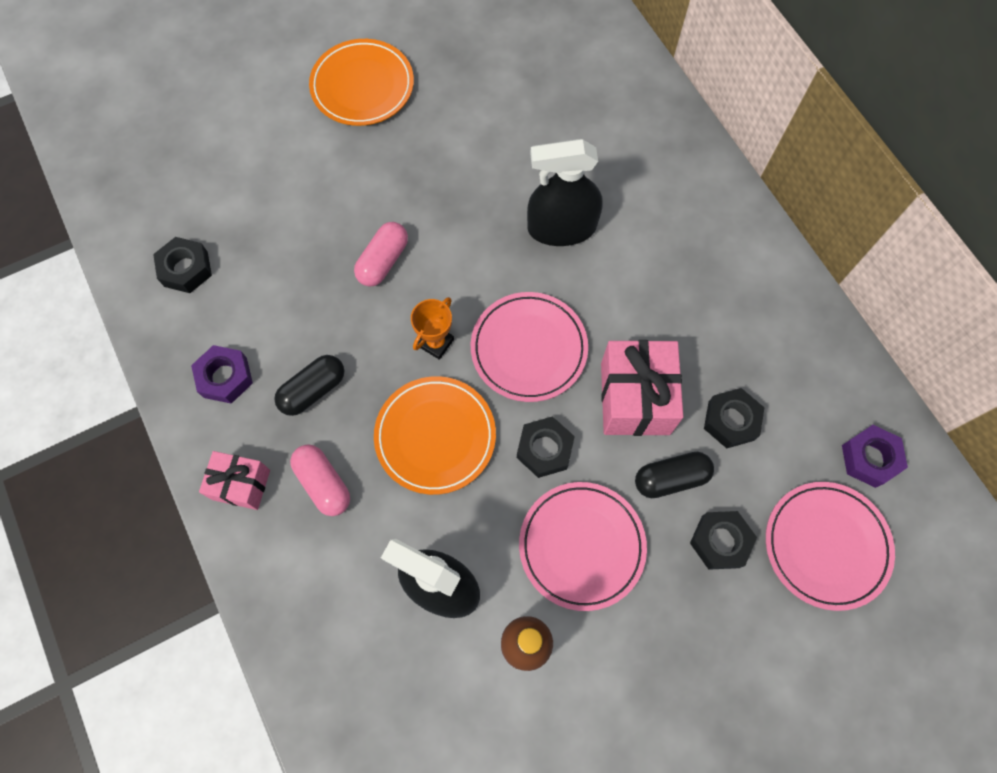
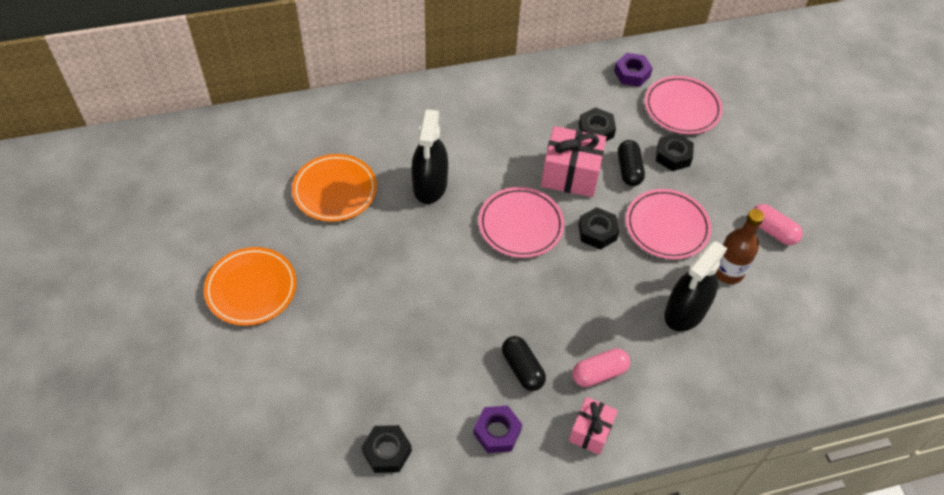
camera: 80 degrees left, 15 degrees down
pink capsule [354,222,408,287] -> pink capsule moved to [753,204,803,245]
orange plate [374,376,496,495] -> orange plate moved to [292,154,377,222]
orange trophy [411,297,454,360] -> none

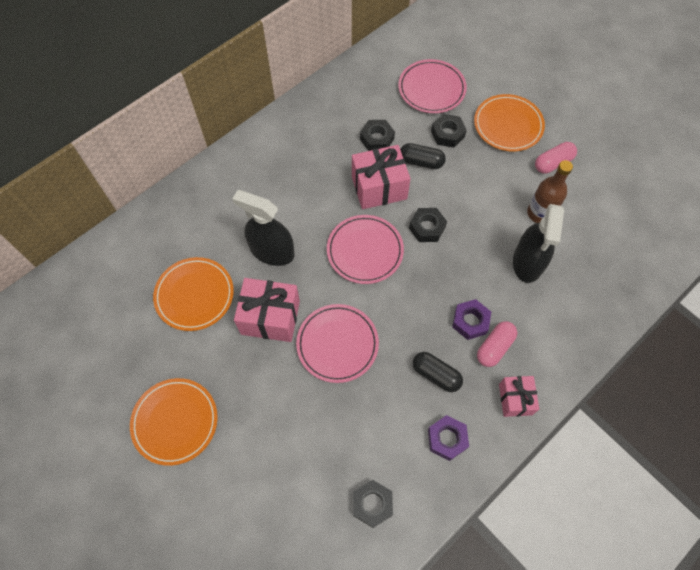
camera: 25 degrees left, 10 degrees up
black spray bottle [411,109,448,204] -> black spray bottle turned 135 degrees clockwise [232,190,294,266]
purple nut [614,53,653,87] -> purple nut moved to [452,299,491,340]
black capsule [618,140,645,186] -> black capsule turned 45 degrees counterclockwise [400,143,446,169]
pink plate [626,189,712,259] -> pink plate moved to [296,304,379,383]
pink capsule [753,204,803,245] -> pink capsule turned 45 degrees counterclockwise [535,142,577,174]
none -> pink gift [234,278,300,342]
none -> orange plate [474,94,545,151]

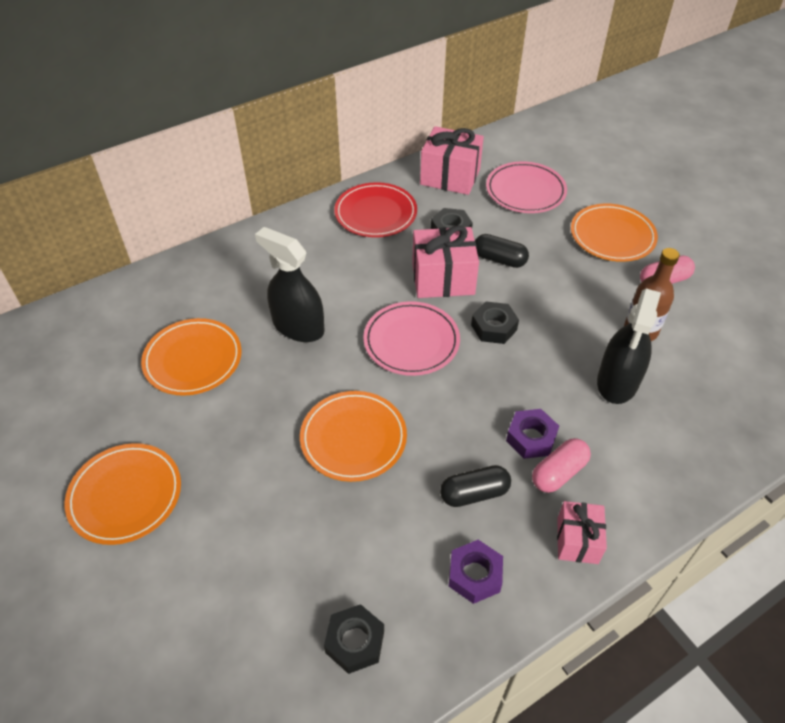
camera: 10 degrees right, 15 degrees down
pink gift [234,278,300,342] -> pink gift moved to [420,126,484,195]
pink plate [296,304,379,383] -> orange plate [300,391,407,482]
black capsule [413,352,463,392] -> black capsule turned 60 degrees counterclockwise [440,465,511,507]
black nut [431,114,467,148] -> none
none -> red plate [334,182,417,237]

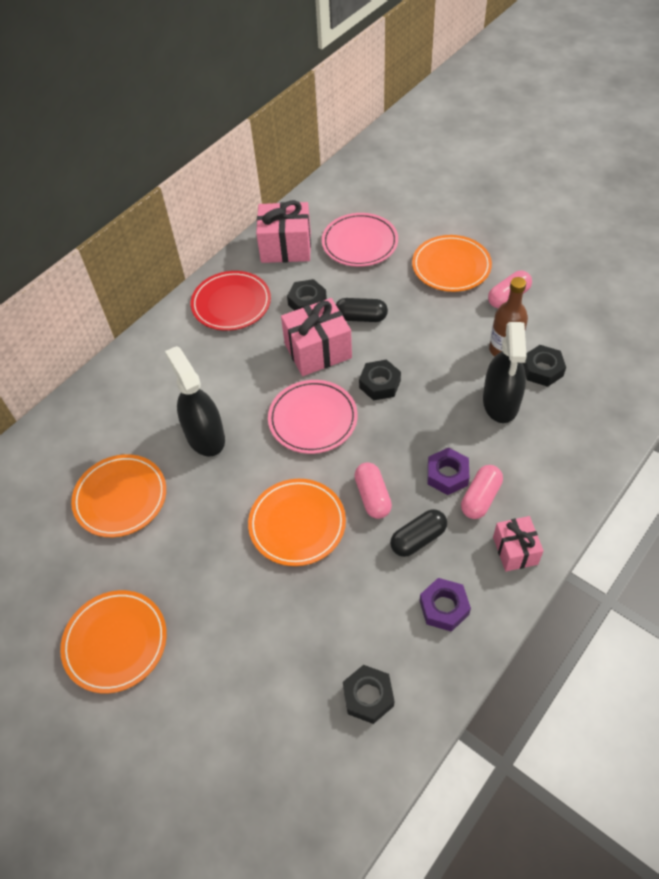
camera: 15 degrees left, 5 degrees up
black spray bottle [255,227,325,342] -> black spray bottle turned 45 degrees clockwise [165,346,225,456]
none -> pink capsule [354,462,392,519]
none -> black nut [523,345,566,387]

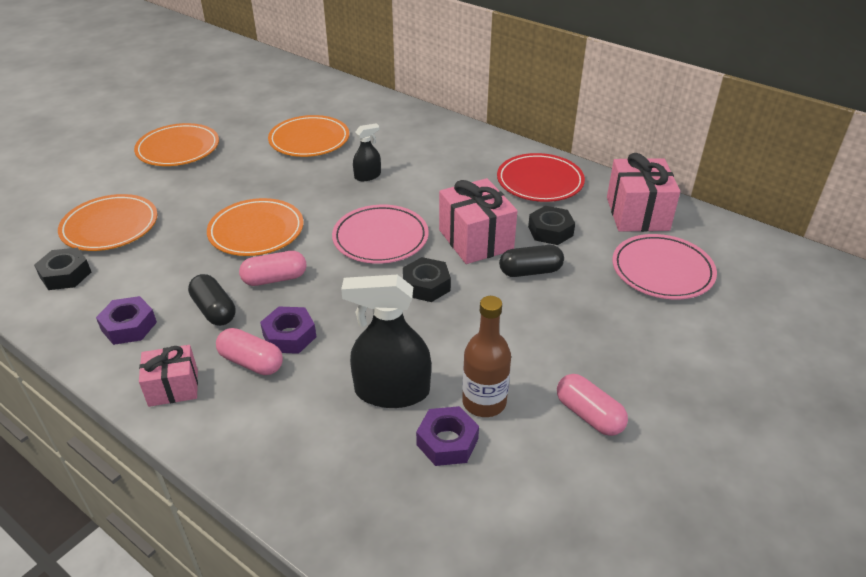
camera: 85 degrees right, 15 degrees down
black spray bottle [165,346,225,456] -> black spray bottle [353,123,381,181], size x0.52
black capsule [336,298,388,322] -> black capsule turned 75 degrees clockwise [499,245,564,277]
orange plate [412,235,492,292] -> orange plate moved to [58,194,157,251]
black nut [523,345,566,387] -> purple nut [416,406,479,466]

